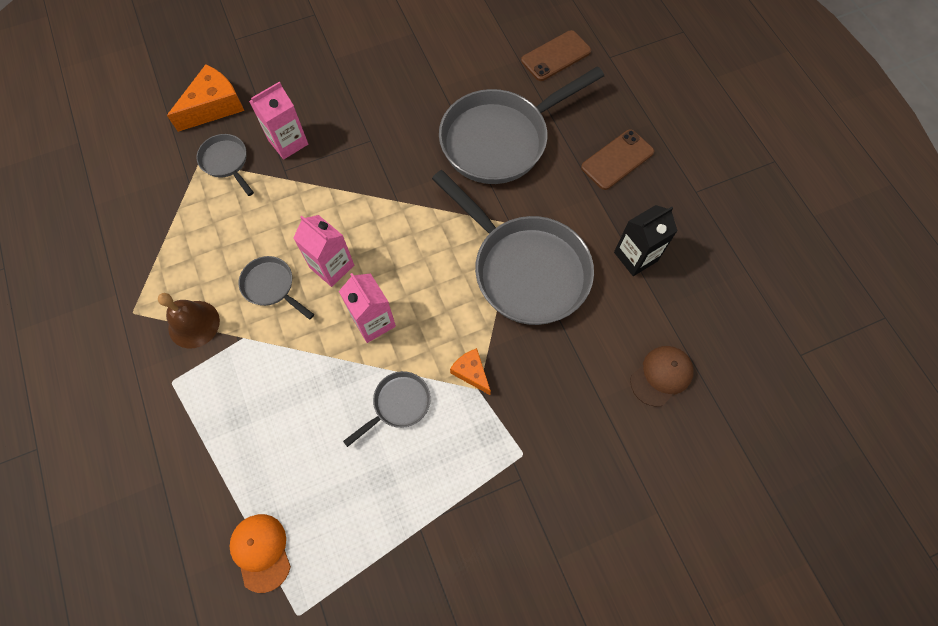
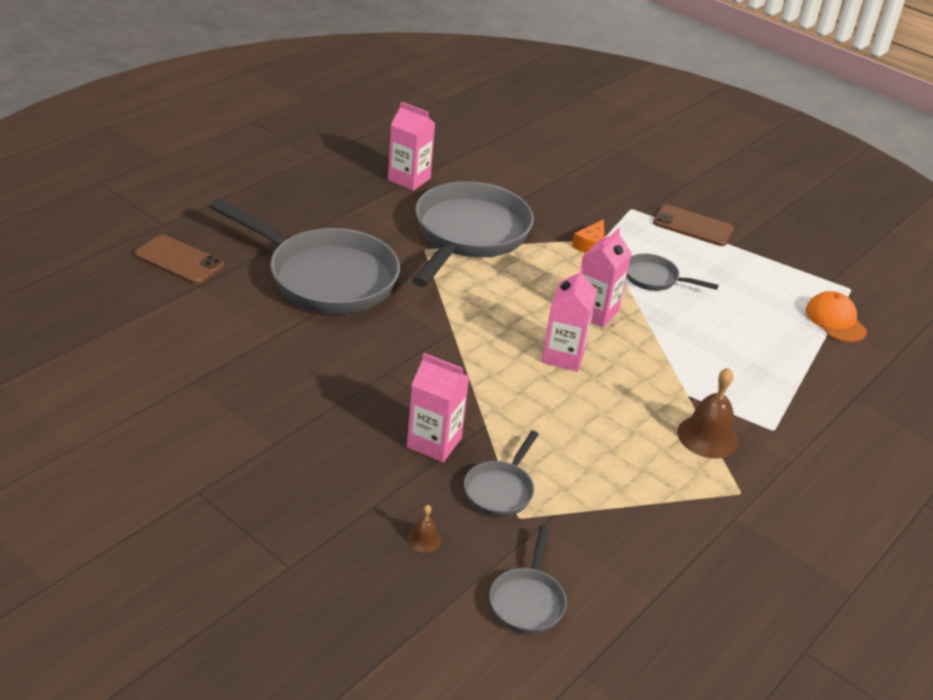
camera: 120 degrees left, 30 degrees down
orange cheese [167,64,244,132] -> brown bell [407,505,441,553]
orange cap [230,514,291,593] -> orange cap turned 120 degrees clockwise [805,291,867,342]
grey pan [239,256,314,320] -> grey pan moved to [489,525,567,634]
brown phone [581,129,654,190] -> brown phone moved to [653,205,734,246]
black carton [614,205,678,276] -> pink carton [388,101,435,191]
brown cap [630,346,694,407] -> none

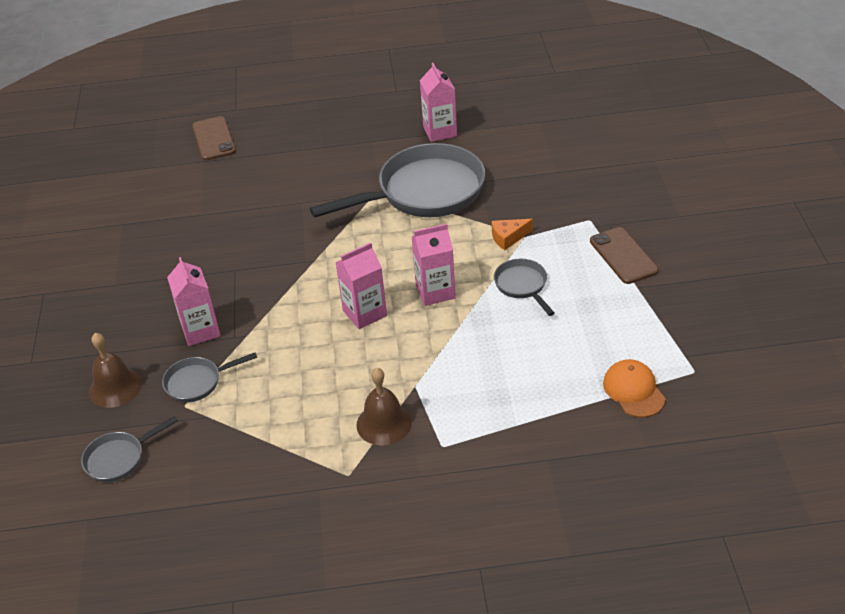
camera: 50 degrees right, 5 degrees up
grey pan [209,198,400,314] -> none
brown bell [407,505,441,553] -> brown bell [89,333,142,408], size x2.04
orange cap [805,291,867,342] -> orange cap turned 45 degrees counterclockwise [603,359,665,417]

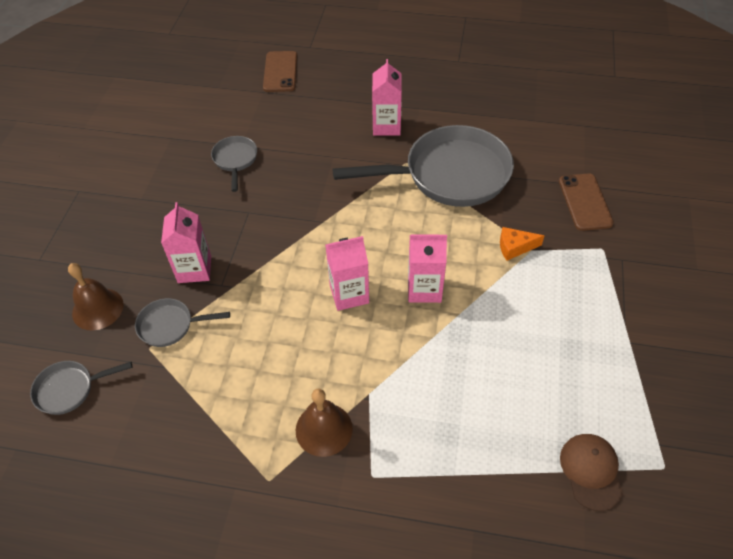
camera: 15 degrees right, 10 degrees up
pink carton [420,63,457,142] -> pink carton moved to [372,59,402,136]
grey pan [494,259,554,316] -> grey pan moved to [211,136,257,192]
brown phone [590,227,659,284] -> brown phone moved to [559,173,614,231]
orange cap [603,359,665,417] -> brown cap [560,434,623,511]

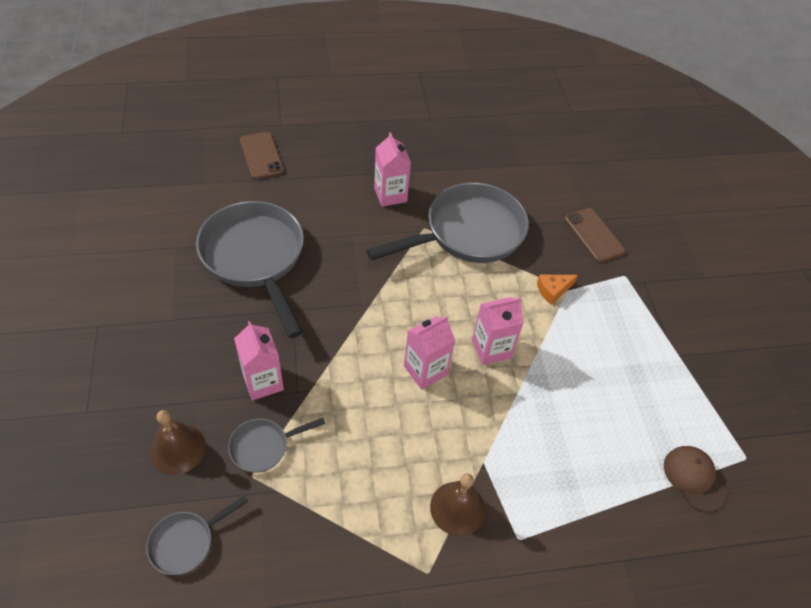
camera: 25 degrees left, 0 degrees up
grey pan [211,136,257,192] -> grey pan [196,201,304,338], size x2.19

